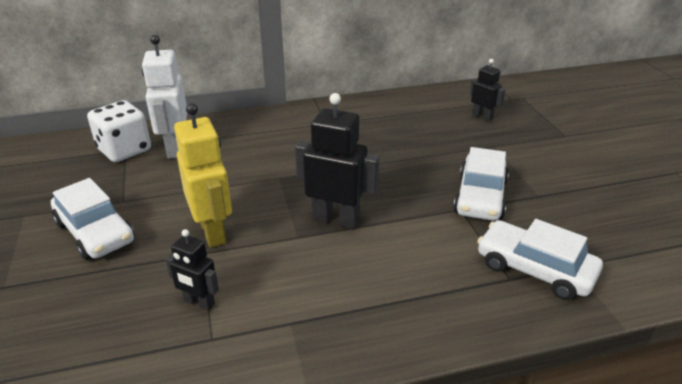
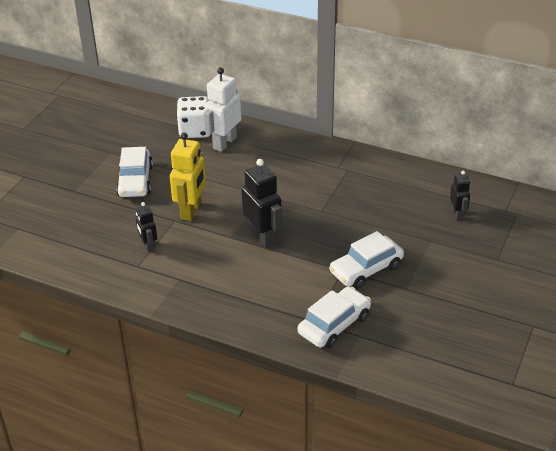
camera: 40 degrees right, 5 degrees up
white car [477,219,603,300] -> white car turned 60 degrees clockwise [298,286,371,348]

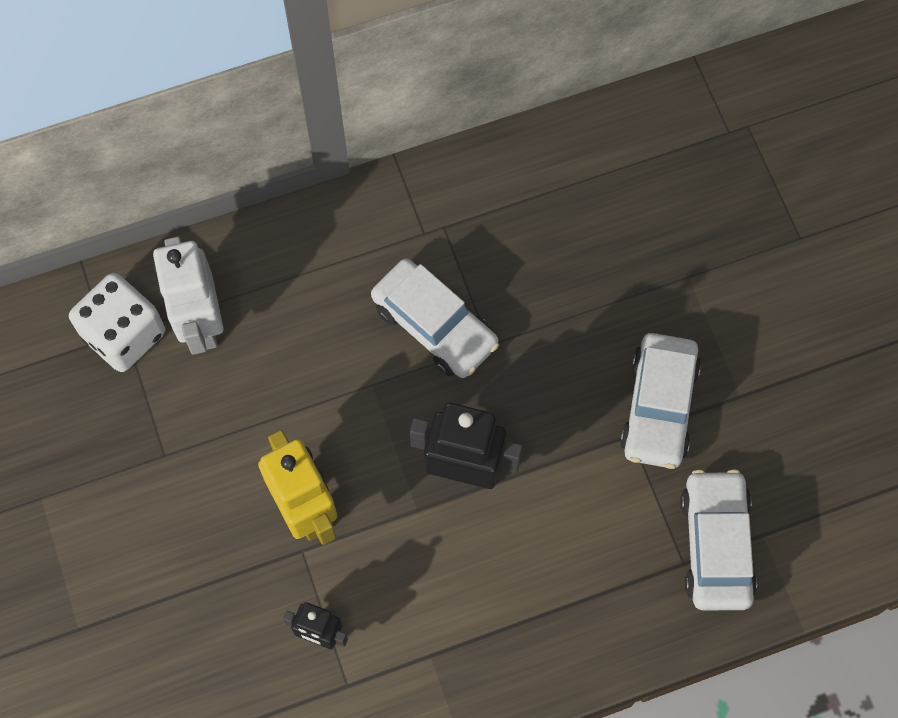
camera: 45 degrees left, 30 degrees up
white car [116,147,153,197] -> white car moved to [371,258,499,378]
black robot [450,170,470,220] -> none

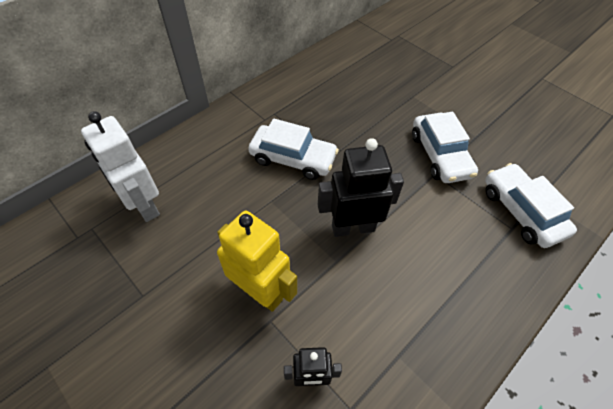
camera: 25 degrees left, 15 degrees down
white dice [69,273,165,372] -> none

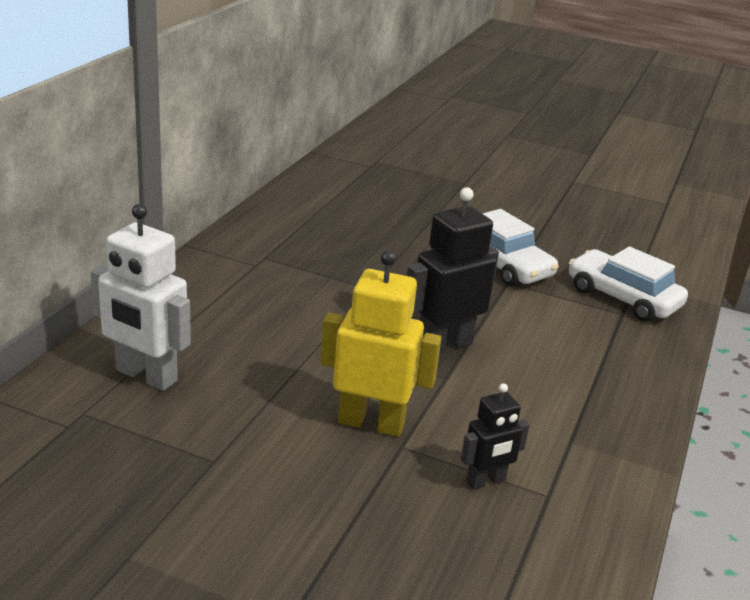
camera: 25 degrees left, 25 degrees down
white car [248,118,339,180] -> none

